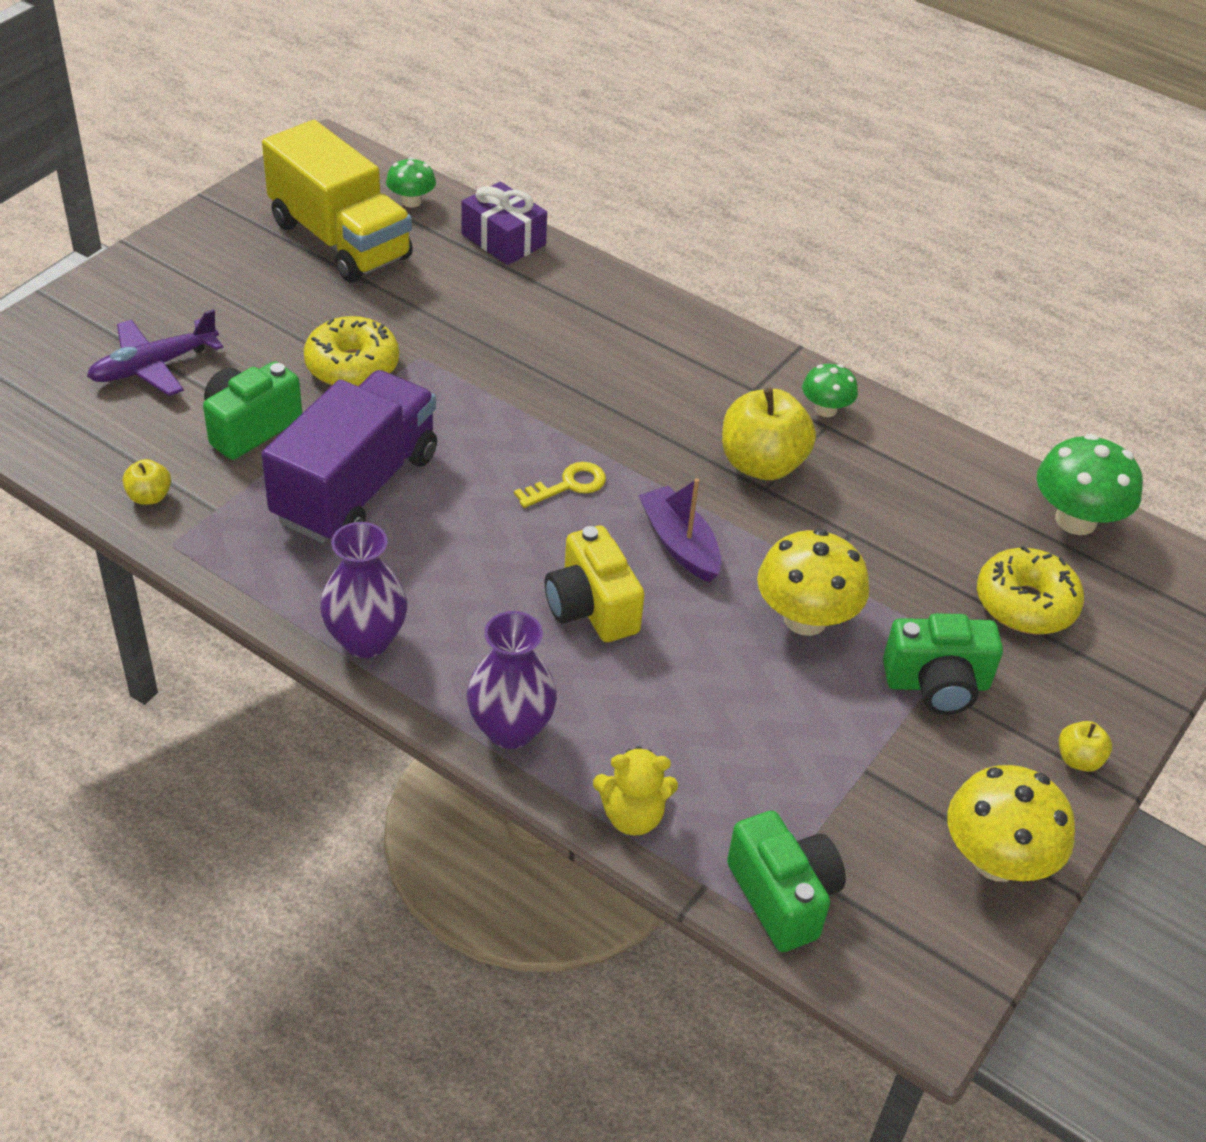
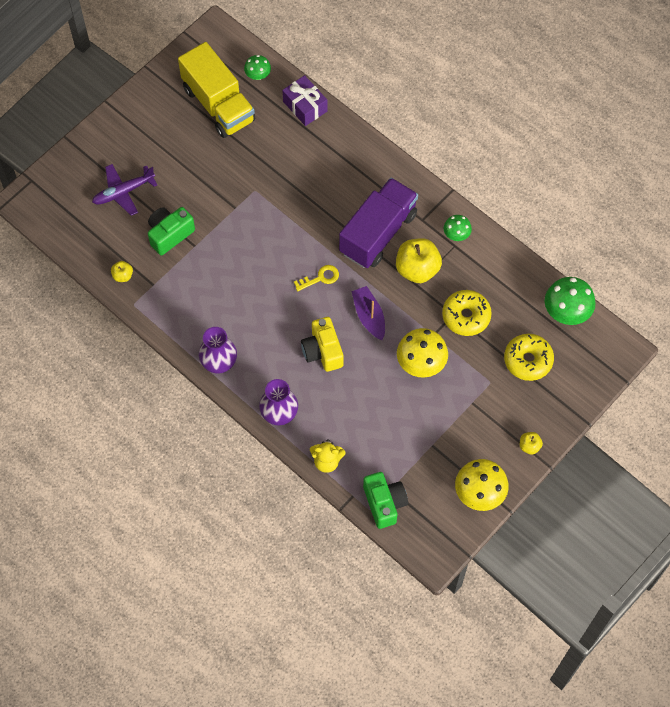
camera: 10 degrees right, 20 degrees up
purple truck [261,370,437,543] -> purple truck moved to [339,178,418,268]
yellow donut [304,316,399,386] -> yellow donut moved to [442,290,492,336]
green camera [883,614,1003,715] -> none

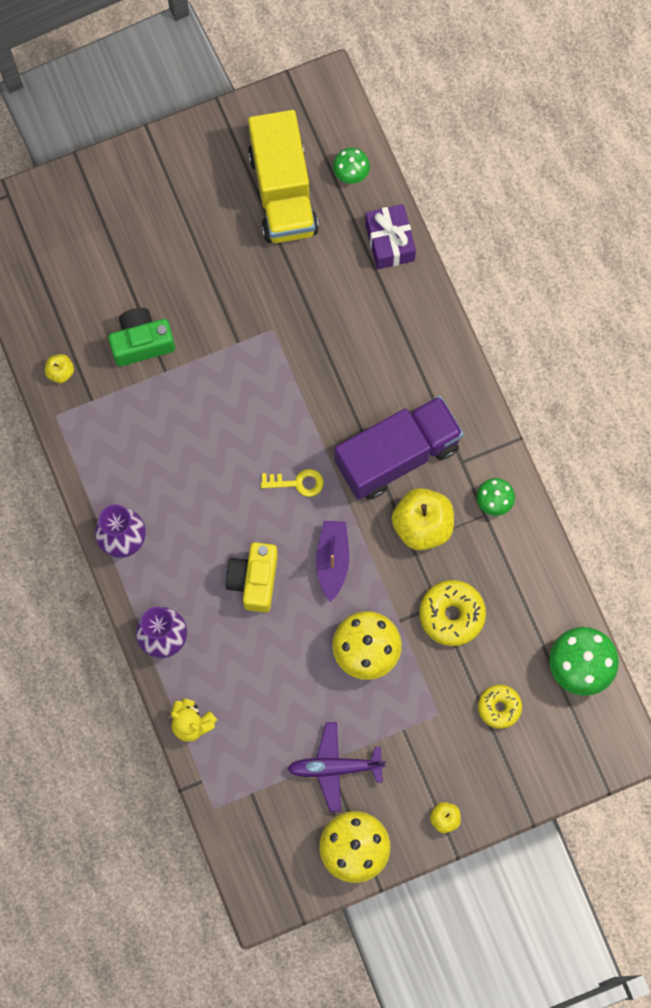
camera: 25 degrees right, 10 degrees up
purple plane [92,164,157,216] -> purple plane moved to [287,722,386,812]
green camera [363,472,408,529] -> none
yellow donut [504,334,554,381] -> yellow donut [478,685,522,729], size x0.66

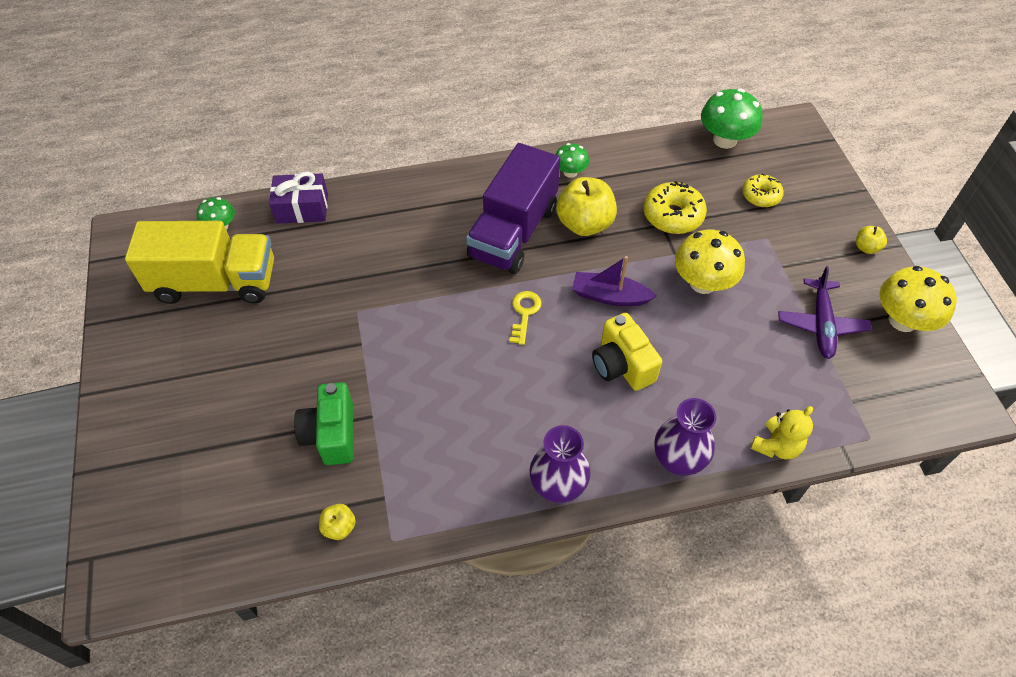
camera: 80 degrees left, 20 degrees down
yellow camera [225,542,278,612] -> yellow camera turned 45 degrees clockwise [592,313,662,391]
purple truck [334,396,464,500] -> purple truck turned 135 degrees counterclockwise [466,143,560,274]

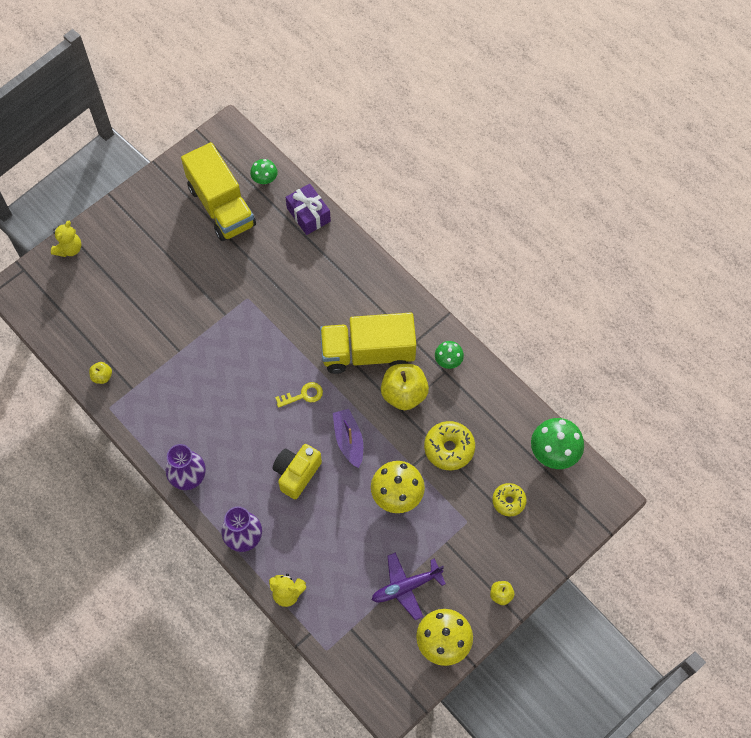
camera: 60 degrees right, 10 degrees up
green camera [294,382,354,465] -> none
purple truck [466,143,560,274] -> yellow truck [320,312,416,374]
none -> yellow teddy bear [51,221,82,257]

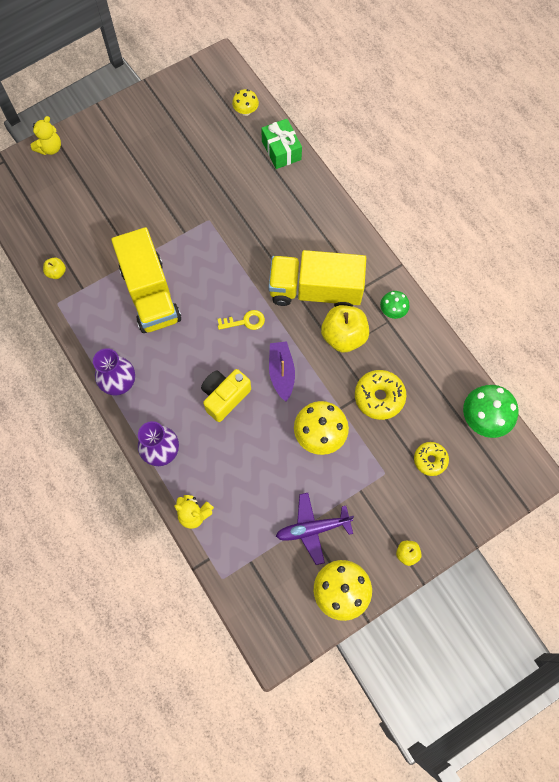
camera: 10 degrees right, 5 degrees up
yellow truck [181,142,256,241] -> yellow truck moved to [111,227,181,333]
green mushroom [250,159,278,184] -> yellow mushroom [232,89,259,116]
purple gift [286,184,331,235] -> green gift [261,119,302,169]

